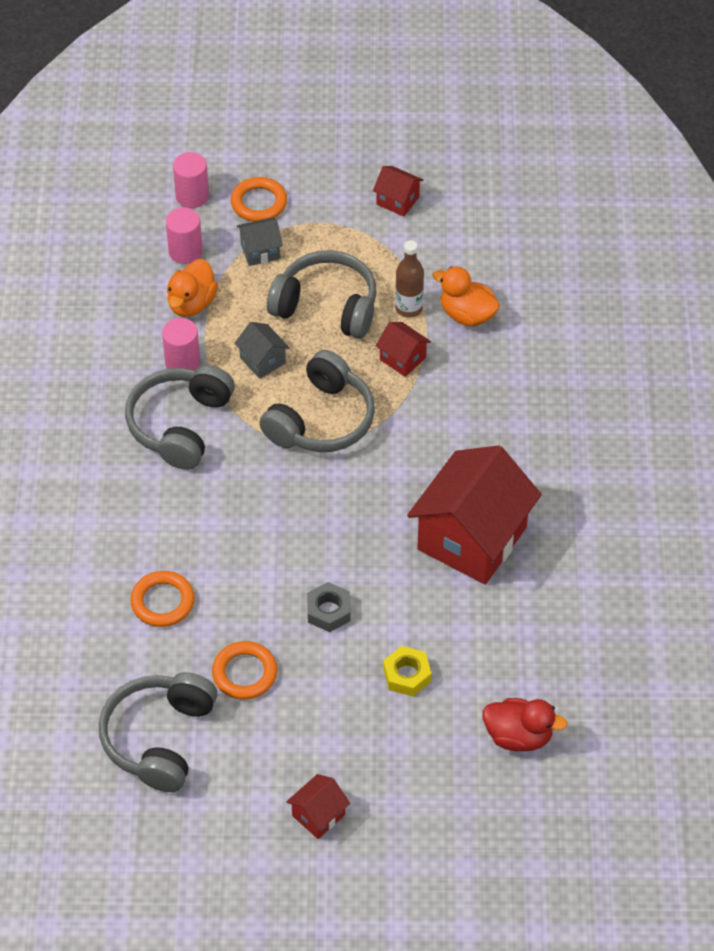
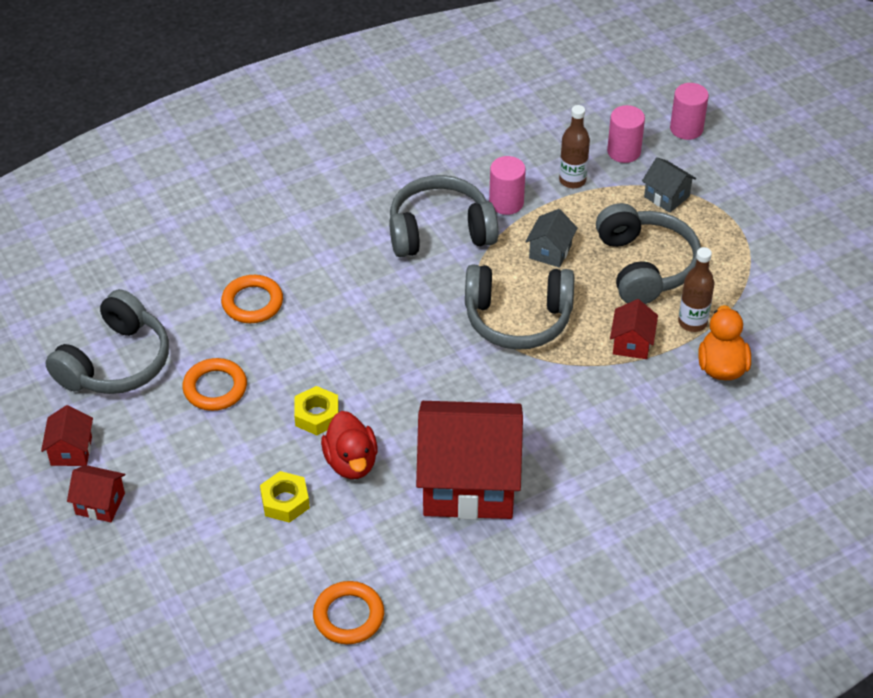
camera: 60 degrees right, 5 degrees down
grey headphones [99,672,217,792] -> grey headphones turned 135 degrees clockwise [45,289,169,394]
orange duck [167,259,218,317] -> brown bottle [559,105,590,188]
orange ring [231,177,287,222] -> orange ring moved to [313,581,384,644]
grey nut [307,582,351,632] -> yellow nut [294,386,339,435]
red house [373,166,423,217] -> red house moved to [41,405,93,466]
red duck [482,698,567,751] -> red duck moved to [321,411,378,479]

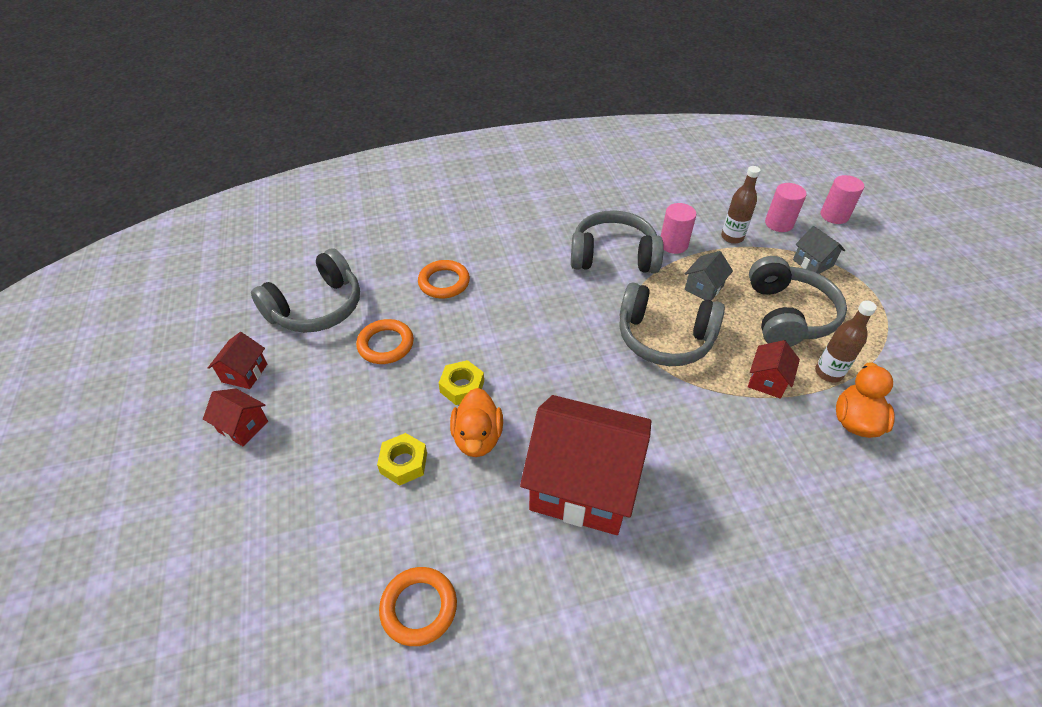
camera: 15 degrees right, 0 degrees up
red duck [321,411,378,479] -> orange duck [450,388,503,457]

